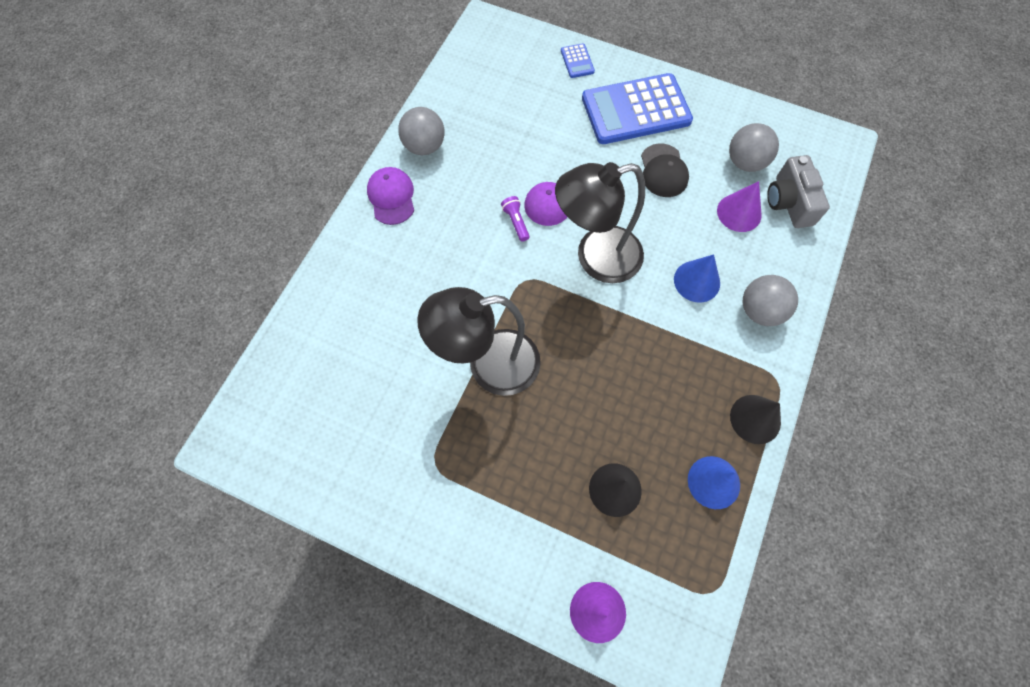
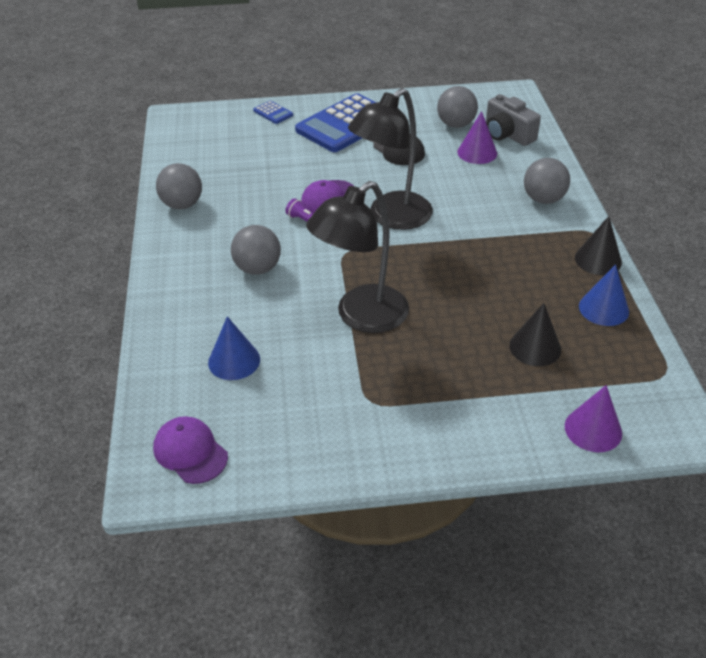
camera: 30 degrees left, 25 degrees down
purple cap [367,167,414,225] -> purple cap moved to [153,416,228,484]
blue cone [674,254,720,302] -> blue cone moved to [208,316,260,380]
none -> grey ball [231,225,281,275]

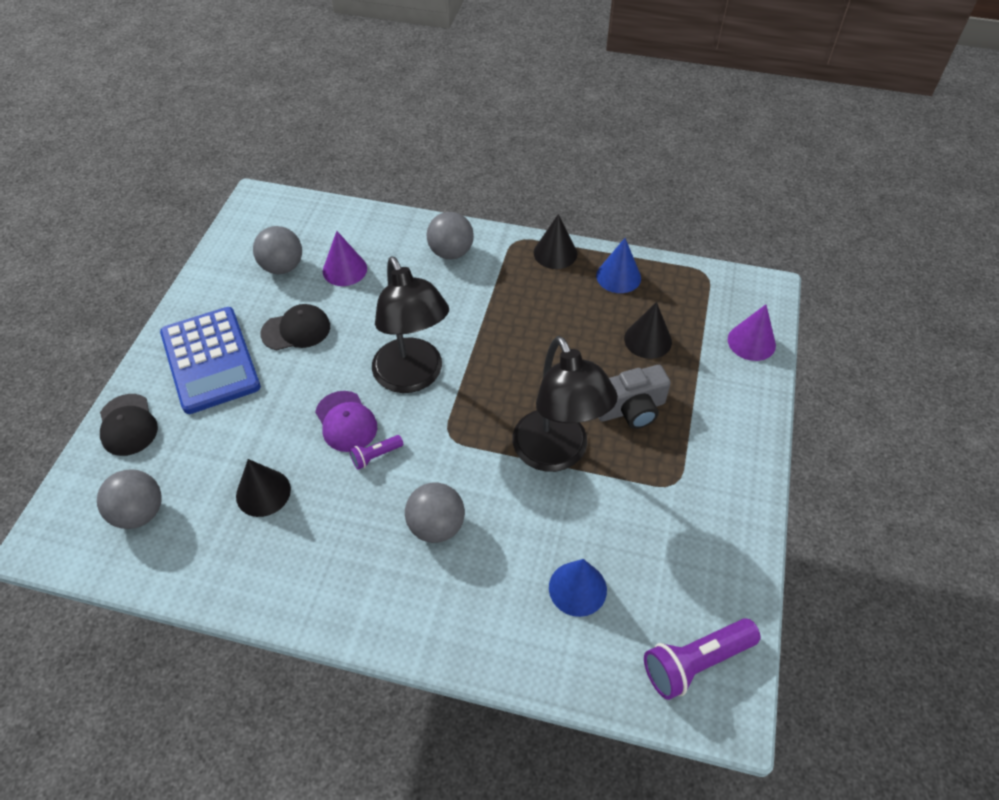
camera: 70 degrees left, 10 degrees up
purple cap [153,416,228,484] -> purple flashlight [644,618,761,700]
grey ball [156,163,202,209] -> grey ball moved to [97,469,162,529]
blue calculator [253,101,293,124] -> black cap [100,394,158,456]
grey camera [486,94,541,146] -> grey camera moved to [598,365,671,429]
none -> black cone [236,459,291,517]

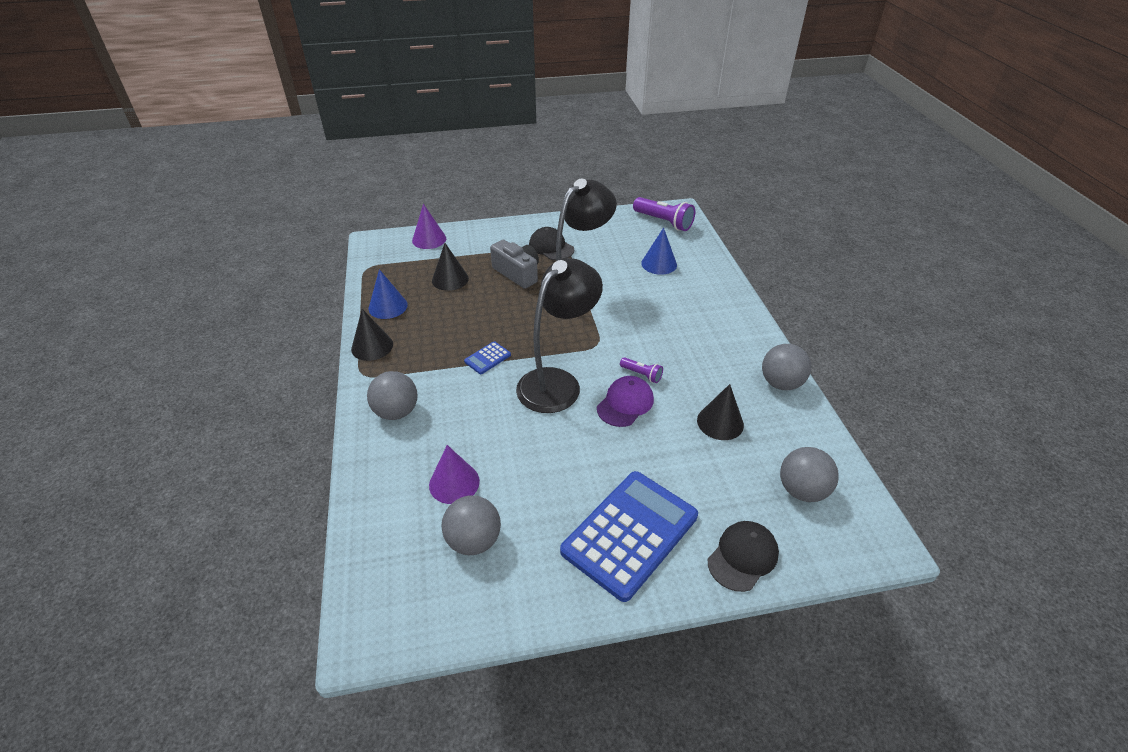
camera: 115 degrees left, 10 degrees down
black cap [260,304,330,350] -> black cap moved to [529,227,574,260]
grey ball [405,482,465,543] -> grey ball moved to [762,344,811,390]
none -> blue calculator [464,341,511,374]

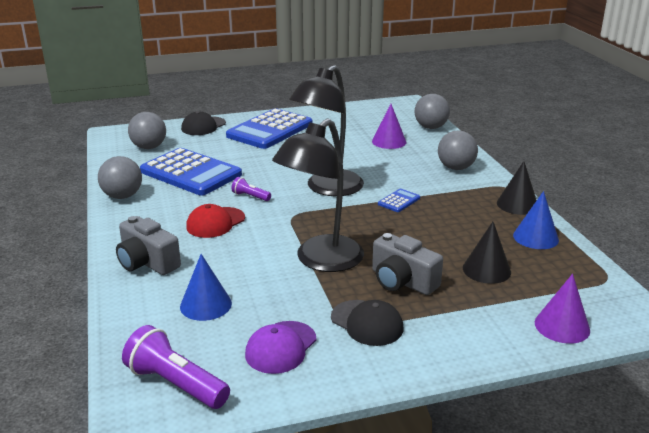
camera: 175 degrees right, 15 degrees down
grey ball [442,495,501,555] -> grey ball moved to [415,94,450,129]
purple cap [597,376,654,427] -> purple cap moved to [245,321,316,374]
black cone [697,384,744,440] -> blue calculator [140,148,242,196]
none -> grey camera [116,216,181,275]
none -> red cap [186,204,245,238]

